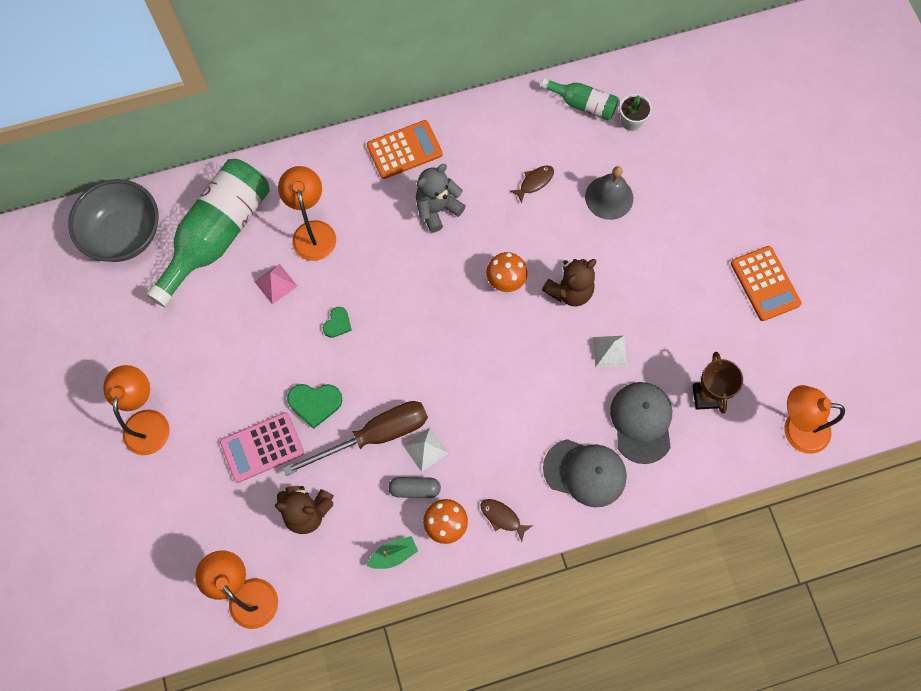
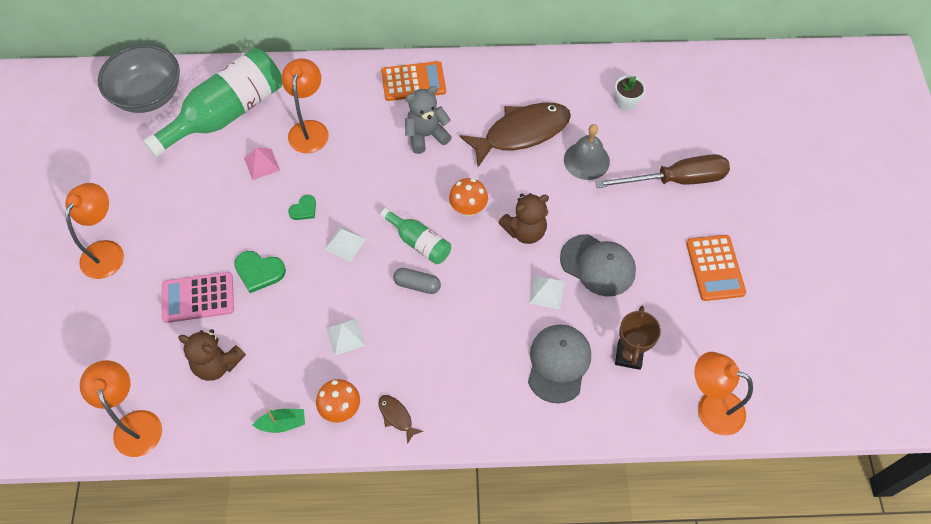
camera: 15 degrees right, 10 degrees down
brown screwdriver [283,401,428,476] -> brown screwdriver moved to [595,154,730,188]
grey capsule [388,477,441,498] -> grey capsule moved to [393,268,441,294]
brown fish [510,166,554,203] -> brown fish [460,103,571,167], size x2.40
green bottle [541,78,619,120] -> green bottle moved to [380,208,451,264]
grey cap [543,439,627,507] -> grey cap moved to [560,234,636,296]
none -> white pyramid [325,227,366,262]

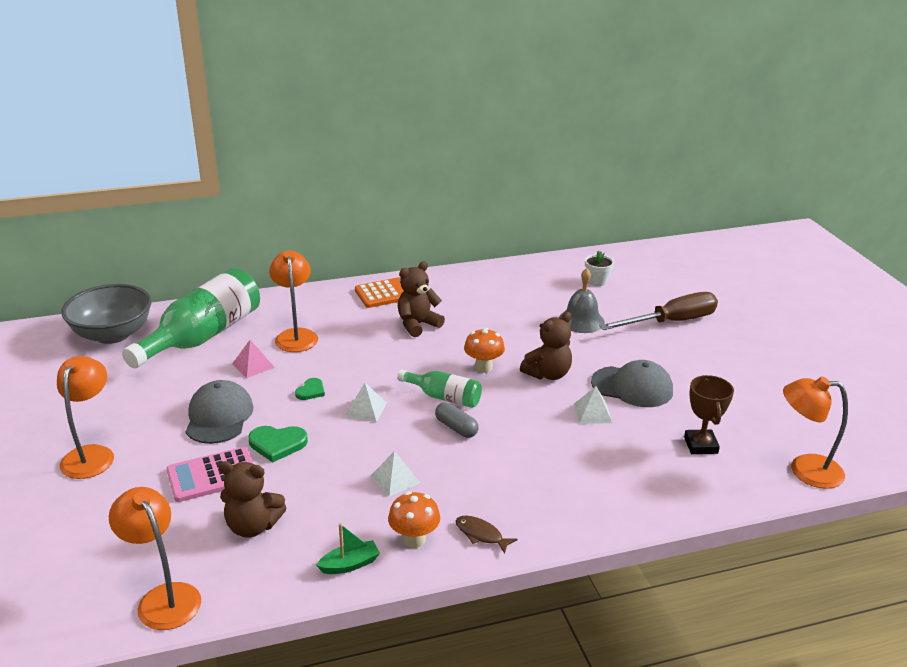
camera: 15 degrees left, 30 degrees down
grey capsule [393,268,441,294] -> grey capsule turned 45 degrees clockwise [435,402,479,438]
grey teddy bear [405,86,452,154] -> brown teddy bear [398,261,445,337]
brown fish [460,103,571,167] -> none
grey cap [528,324,591,404] -> grey cap moved to [185,380,253,444]
orange calculator [686,235,746,301] -> none

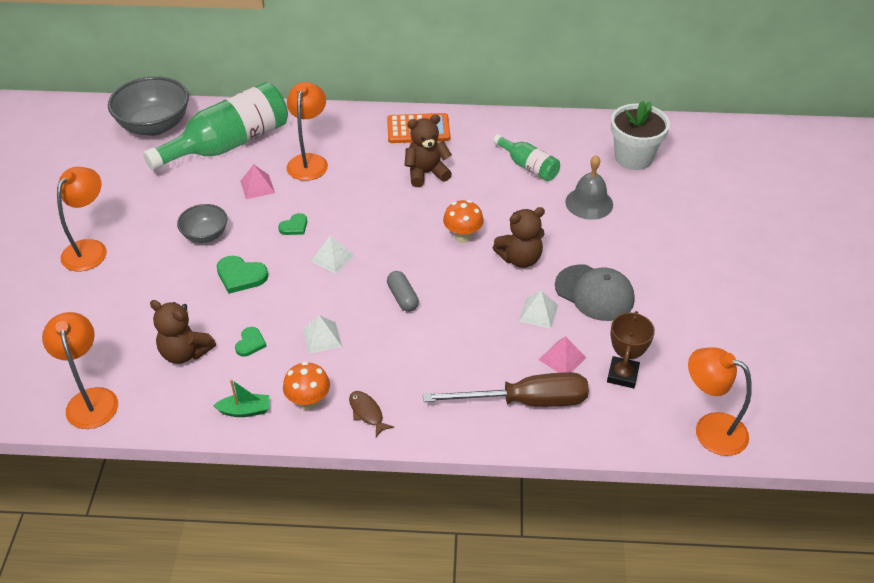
camera: 20 degrees right, 15 degrees up
pink calculator [167,447,253,502] -> none
grey cap [185,380,253,444] -> grey bowl [177,204,227,243]
green bottle [397,370,482,408] -> green bottle moved to [493,134,560,181]
white flower pot [585,251,614,286] -> white flower pot [611,101,670,170], size x1.85
brown screwdriver [600,292,718,330] -> brown screwdriver moved to [423,372,589,407]
none -> green heart [235,327,267,357]
none -> pink pyramid [539,336,586,373]

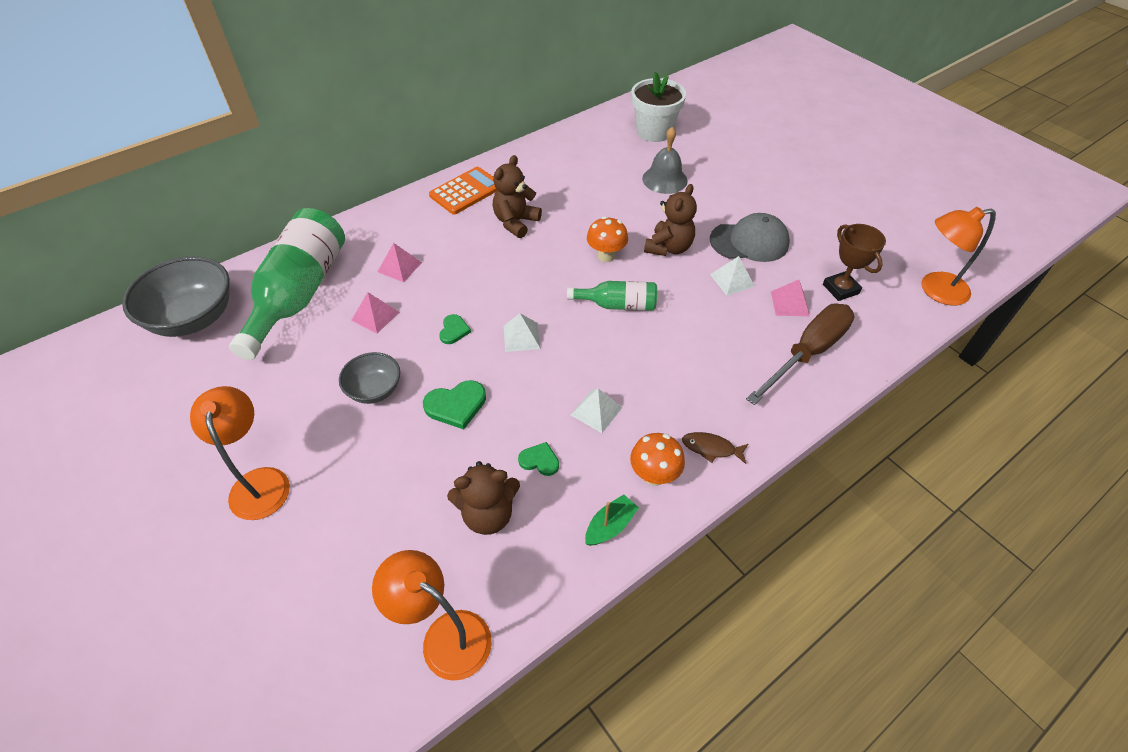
camera: 40 degrees left, 5 degrees up
green heart [235,327,267,357] -> green heart turned 45 degrees counterclockwise [518,442,559,476]
orange lamp [287,82,328,181] -> pink pyramid [378,243,422,282]
grey capsule [387,271,419,312] -> none
green bottle [493,134,560,181] -> green bottle moved to [567,281,657,311]

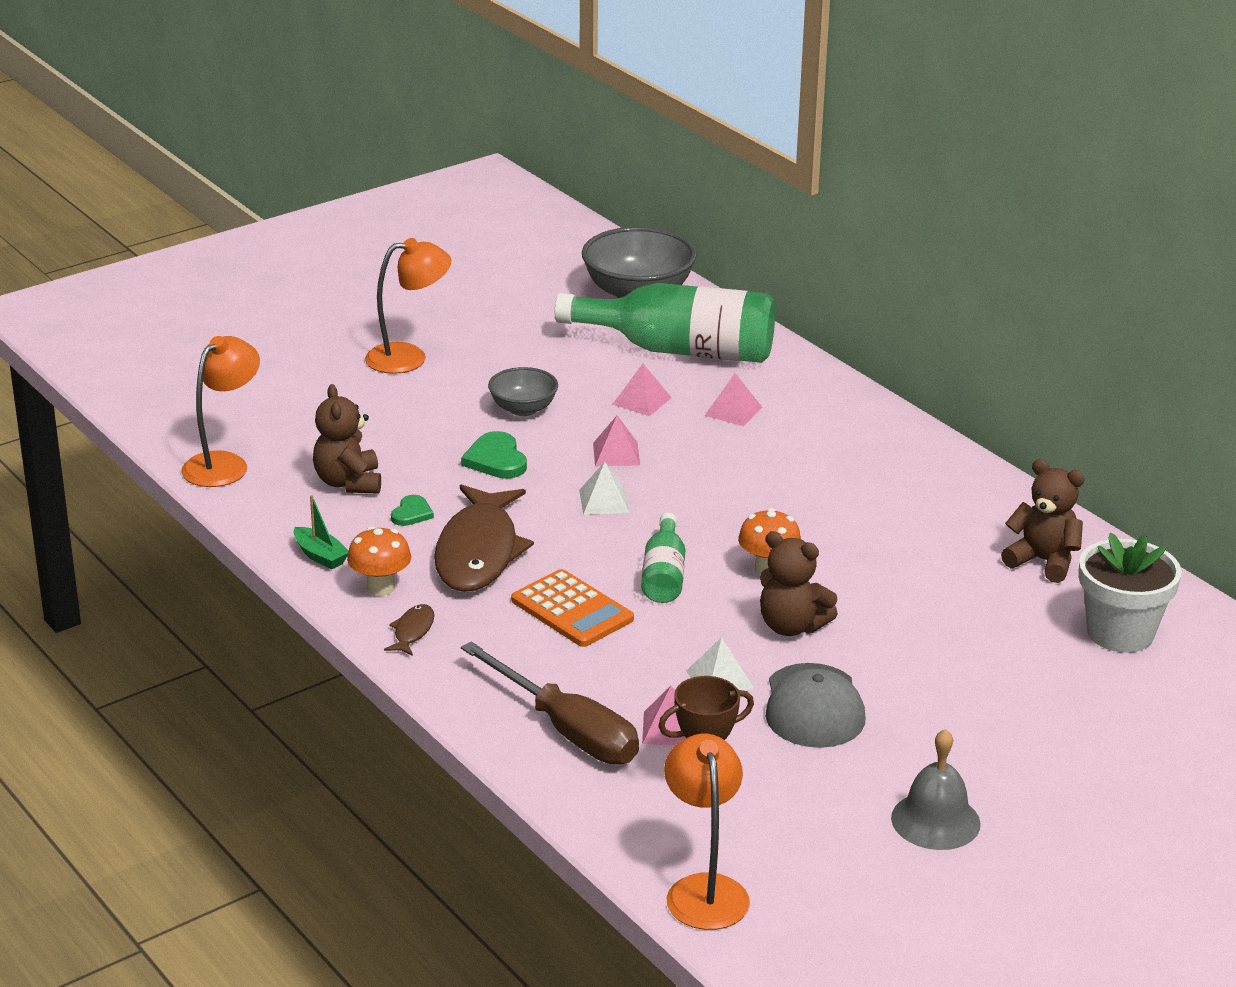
camera: 90 degrees right, 20 degrees down
orange calculator [429,167,497,215] -> orange calculator moved to [511,569,634,647]
green heart [439,314,471,344] -> pink pyramid [593,416,640,466]
brown teddy bear [493,155,542,238] -> brown teddy bear moved to [1001,459,1085,583]
white pyramid [571,388,623,433] -> brown fish [434,484,534,592]
grey bell [642,127,688,194] -> grey bell moved to [891,729,981,850]

